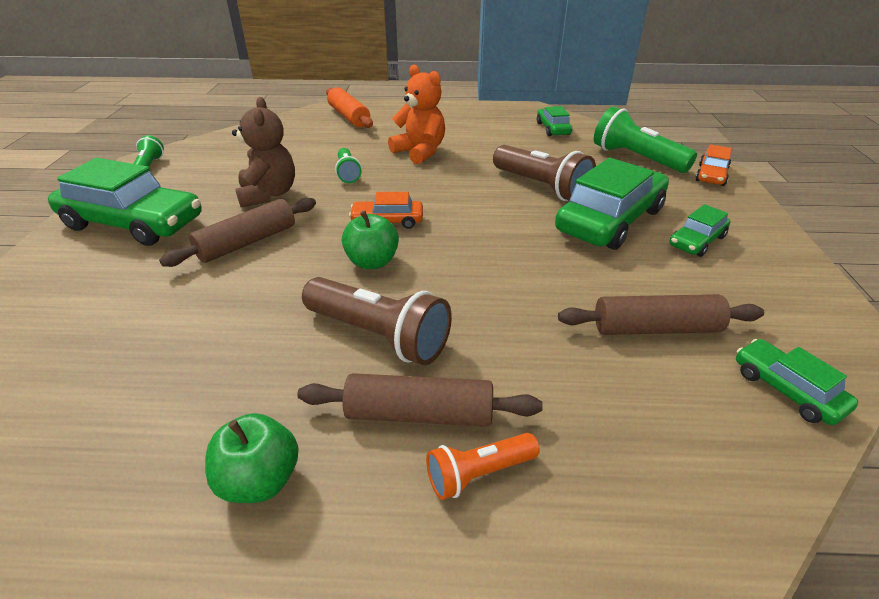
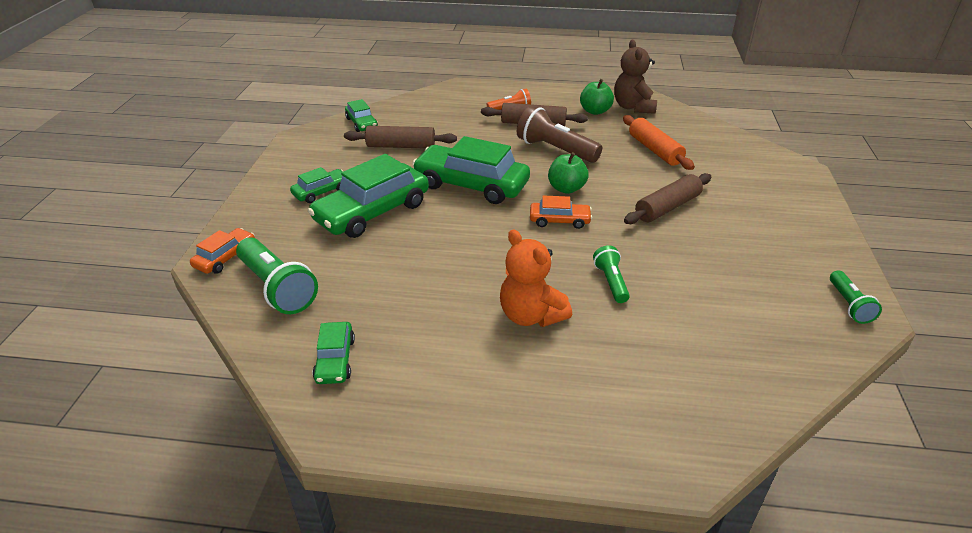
camera: 175 degrees left, 0 degrees up
green car [48,158,202,246] -> green car moved to [412,136,530,204]
brown teddy bear [232,97,295,207] -> brown teddy bear moved to [614,40,657,114]
orange rolling pin [326,87,373,128] -> orange rolling pin moved to [623,115,695,170]
brown flashlight [493,145,596,201] -> none

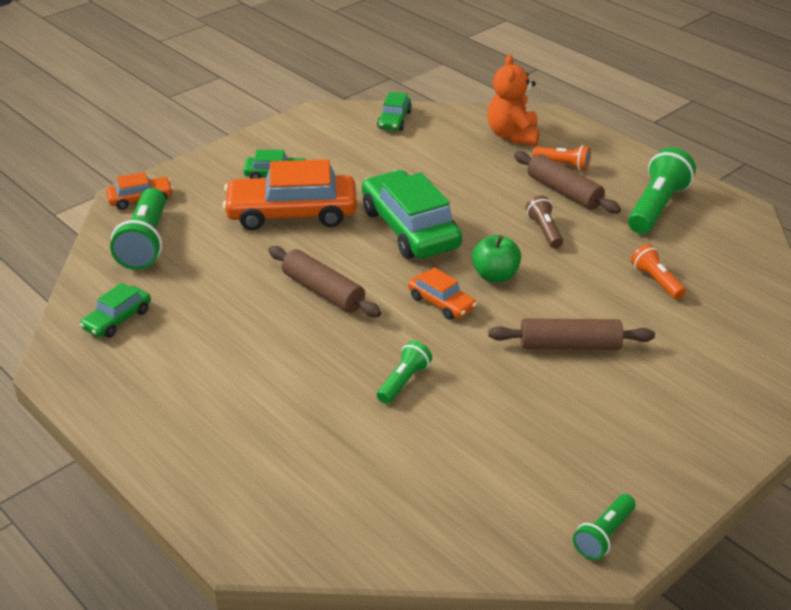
camera: 40 degrees right, 0 degrees up
green car [308,154,429,238] -> orange car [223,159,357,230]
brown rolling pin [344,126,457,149] -> brown rolling pin moved to [268,246,381,317]
orange teddy bear [500,229,572,327] -> orange teddy bear moved to [487,54,539,146]
brown flashlight [517,105,602,163] -> brown flashlight [526,195,563,248], size x0.56
green apple [580,79,614,115] -> green flashlight [628,147,696,234]
brown teddy bear [614,40,657,114] -> none
orange rolling pin [623,115,695,170] -> orange flashlight [631,244,686,299]

